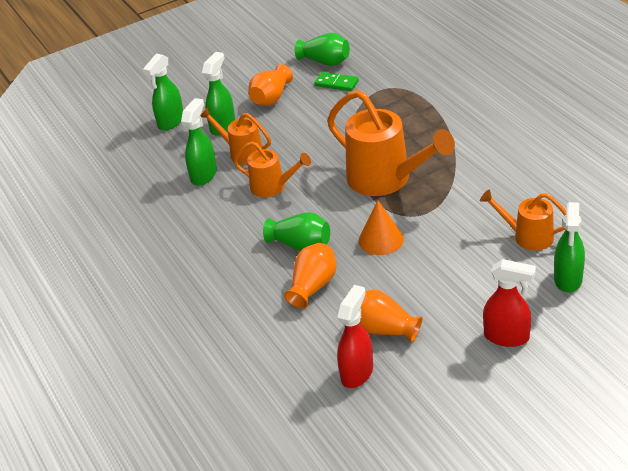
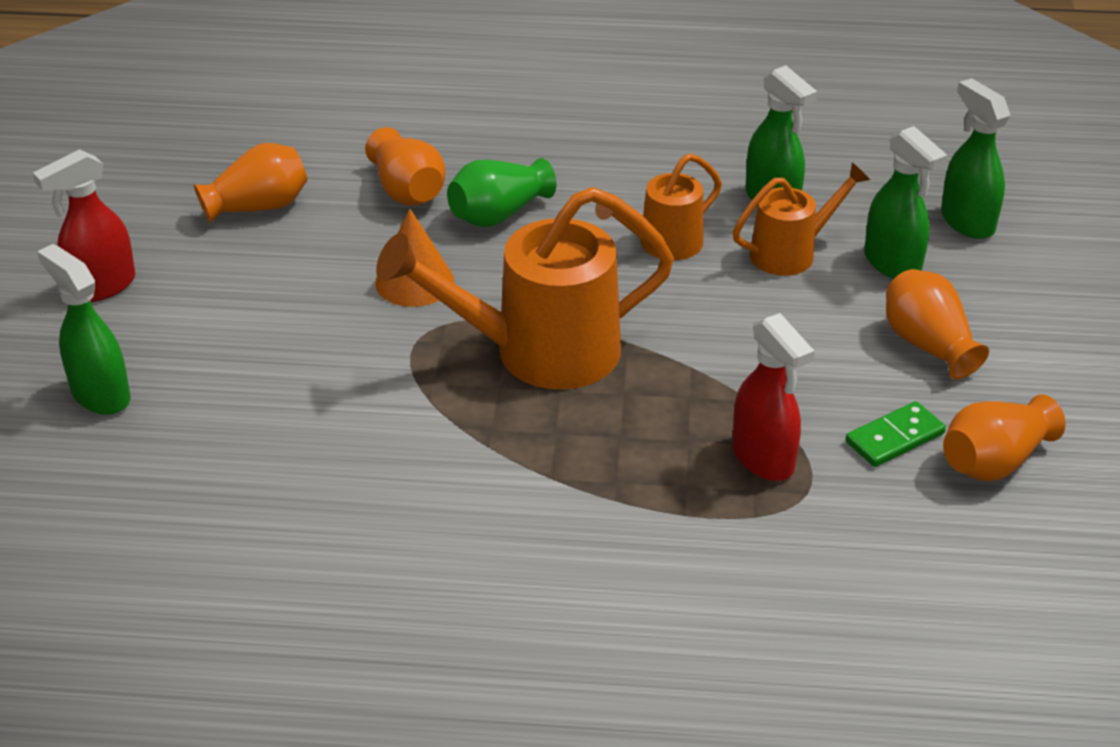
camera: 120 degrees right, 0 degrees up
green vase [295,33,350,66] -> orange vase [943,395,1066,481]
red spray bottle [337,285,373,388] -> red spray bottle moved to [732,313,814,481]
orange watering can [480,189,566,251] -> none

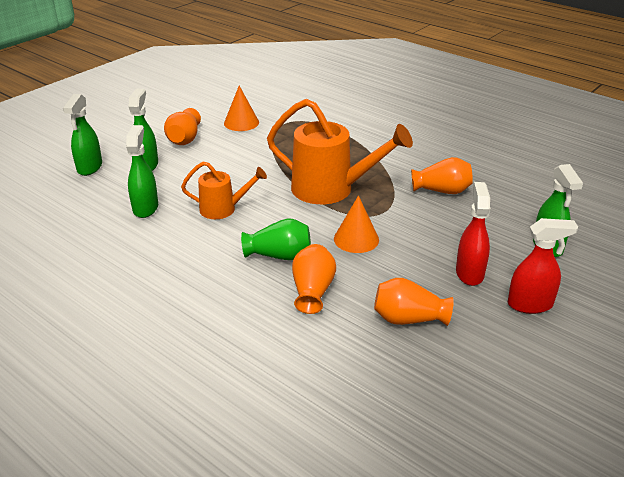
camera: 145 degrees left, 5 degrees down
red spray bottle [732,313,814,481] -> red spray bottle moved to [456,182,490,286]
orange watering can [733,162,870,276] -> none
green domino [845,401,946,467] -> orange cone [224,86,259,131]
orange vase [943,395,1066,481] -> orange vase moved to [411,157,473,194]

